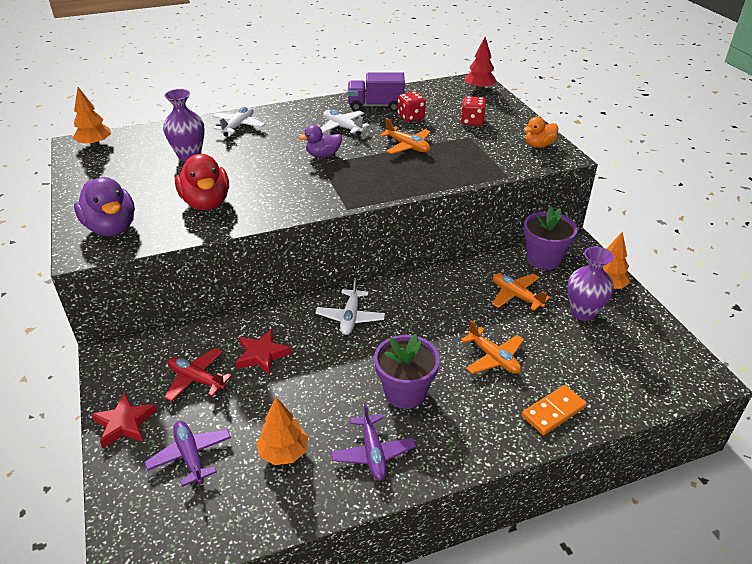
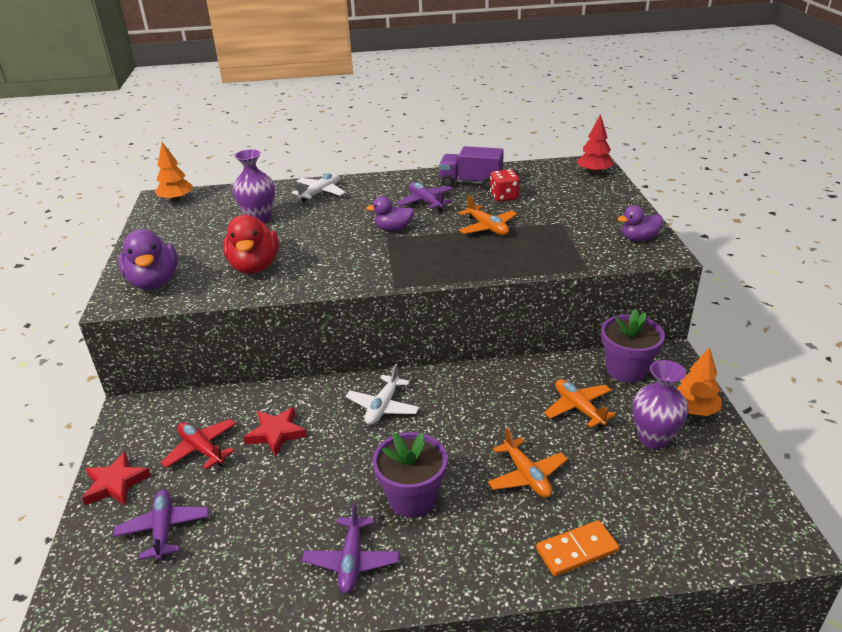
camera: 15 degrees right, 5 degrees down
orange tree [256,397,308,465] -> none
white plane [321,110,369,136] -> purple plane [396,183,453,212]
red dice [461,96,486,126] -> none
orange duck [523,117,558,148] -> purple duck [618,205,663,241]

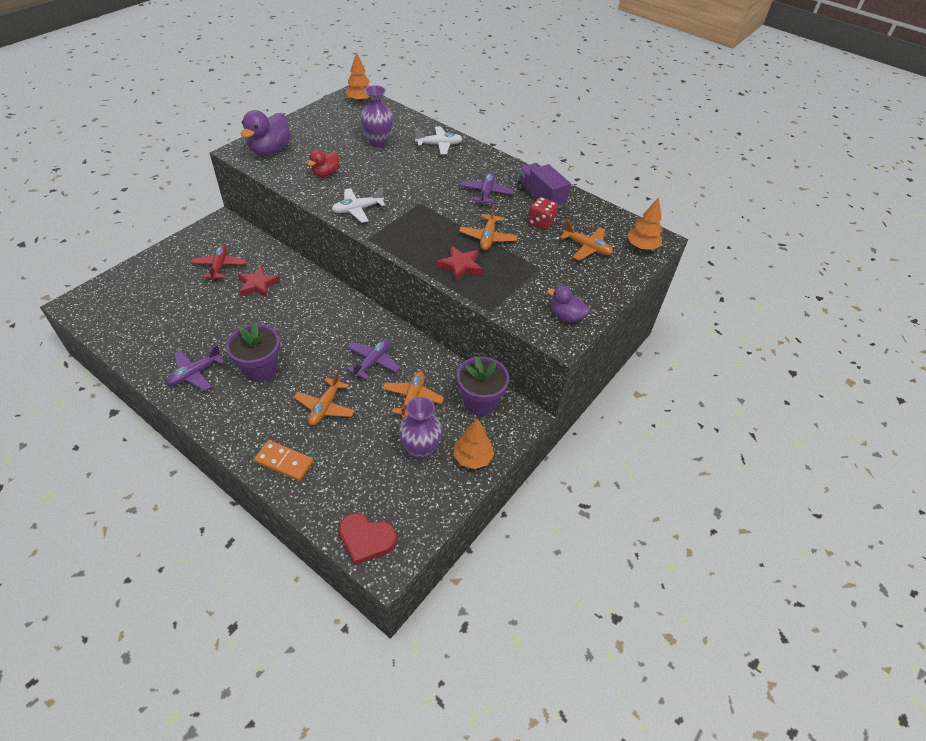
camera: 40 degrees right, 15 degrees up
red star [82,452,151,506] -> red star moved to [436,246,483,282]
purple plane [114,490,209,560] -> purple plane moved to [346,339,401,380]
red duck [223,215,279,274] -> red duck [307,150,339,177], size x0.60
white plane [345,364,420,425] -> white plane moved to [331,187,385,223]
purple duck [366,196,414,231] -> none
red tree [577,114,613,174] -> orange tree [627,197,662,250]
none -> red heart [339,513,397,565]
none -> orange plane [560,220,613,260]

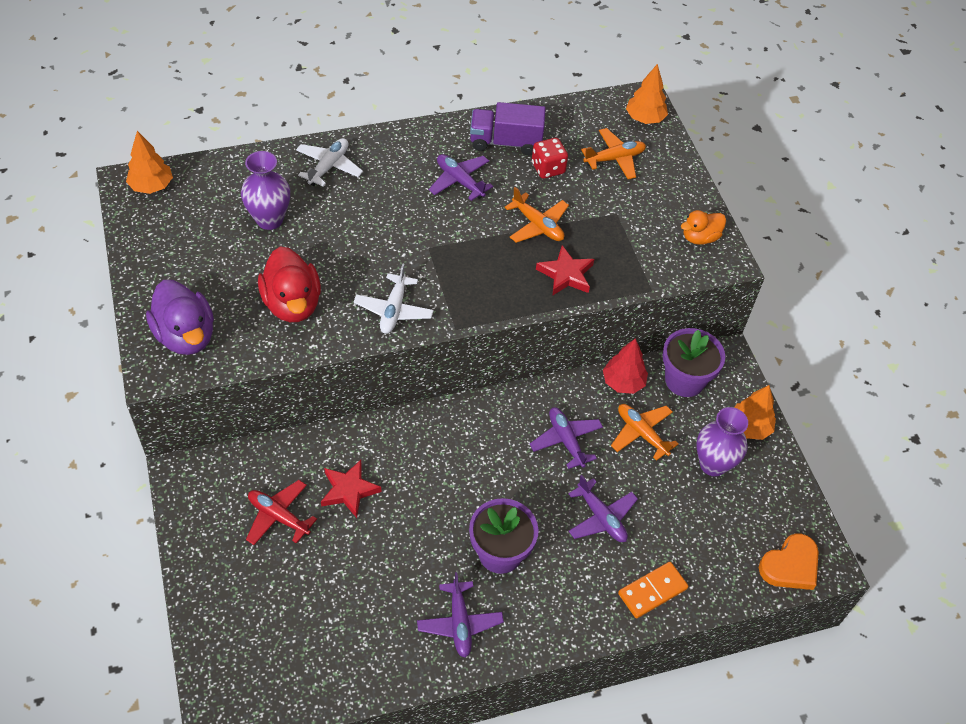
camera: 55 degrees left, 5 degrees up
orange plane [294,371,355,426] -> purple plane [568,475,638,542]
red duck [307,150,339,177] -> red duck [258,246,321,322], size x1.67
red heart [339,513,397,565] -> orange heart [759,534,819,590]
purple duck [547,285,590,323] -> orange duck [681,210,726,245]
none -> red tree [603,338,648,394]

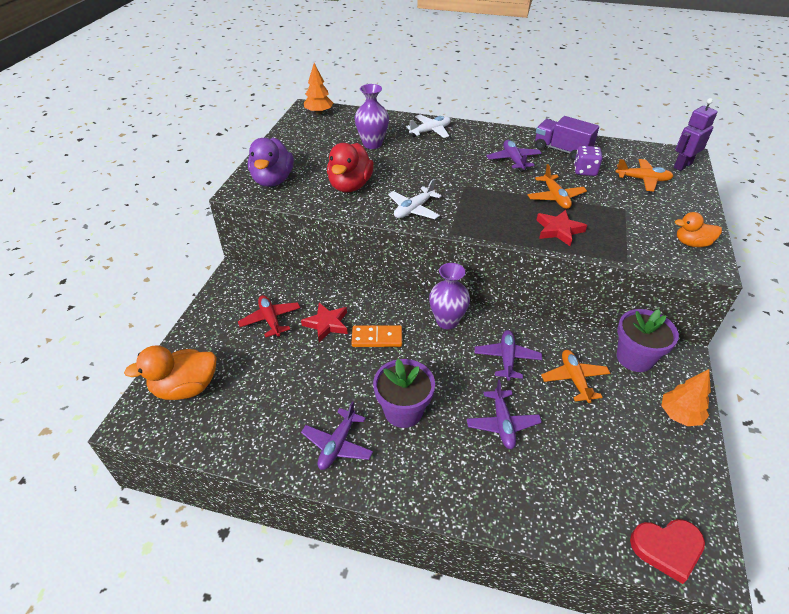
camera: 35 degrees right, 10 degrees down
red dice [532,138,568,179] -> purple dice [574,146,603,176]
red tree [603,338,648,394] -> none
orange domino [618,562,688,618] -> orange domino moved to [352,325,402,347]
orange tree [626,64,668,124] -> purple robot [674,98,718,171]
purple vase [697,407,748,476] -> purple vase moved to [429,263,470,329]
orange heart [759,534,819,590] -> red heart [630,519,705,584]
none -> orange duck [124,345,217,400]

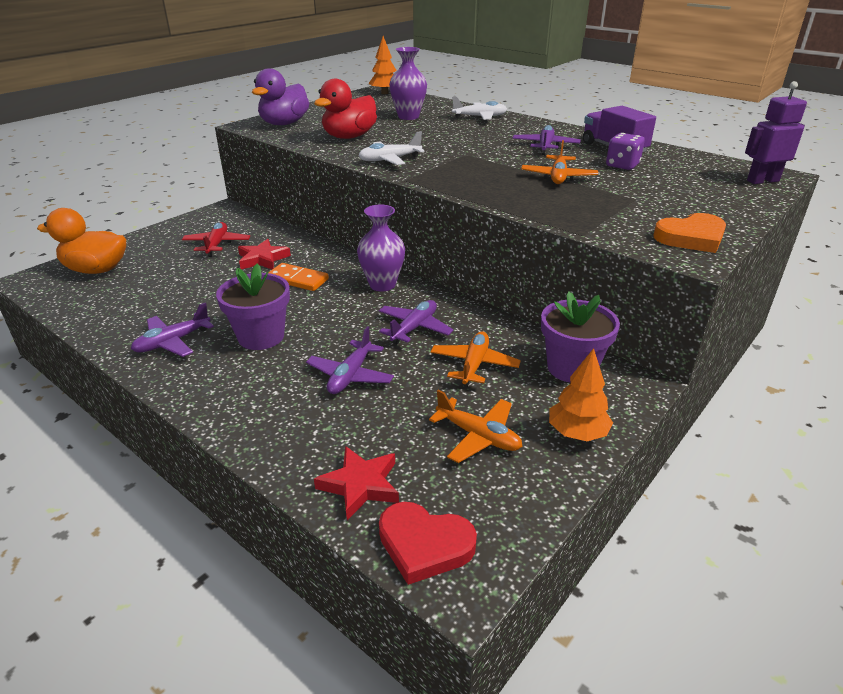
camera: 25 degrees right, 10 degrees down
red star [537,210,587,246] -> red star moved to [314,446,399,520]
orange plane [615,159,674,191] -> orange plane moved to [429,390,523,463]
orange duck [675,212,722,247] -> orange heart [654,213,726,253]

